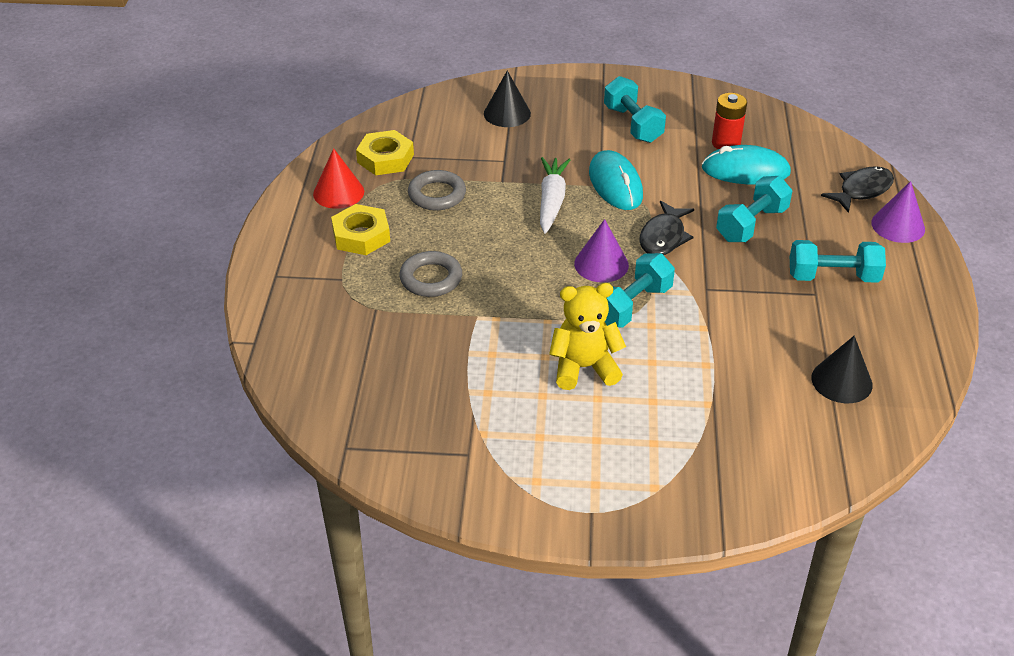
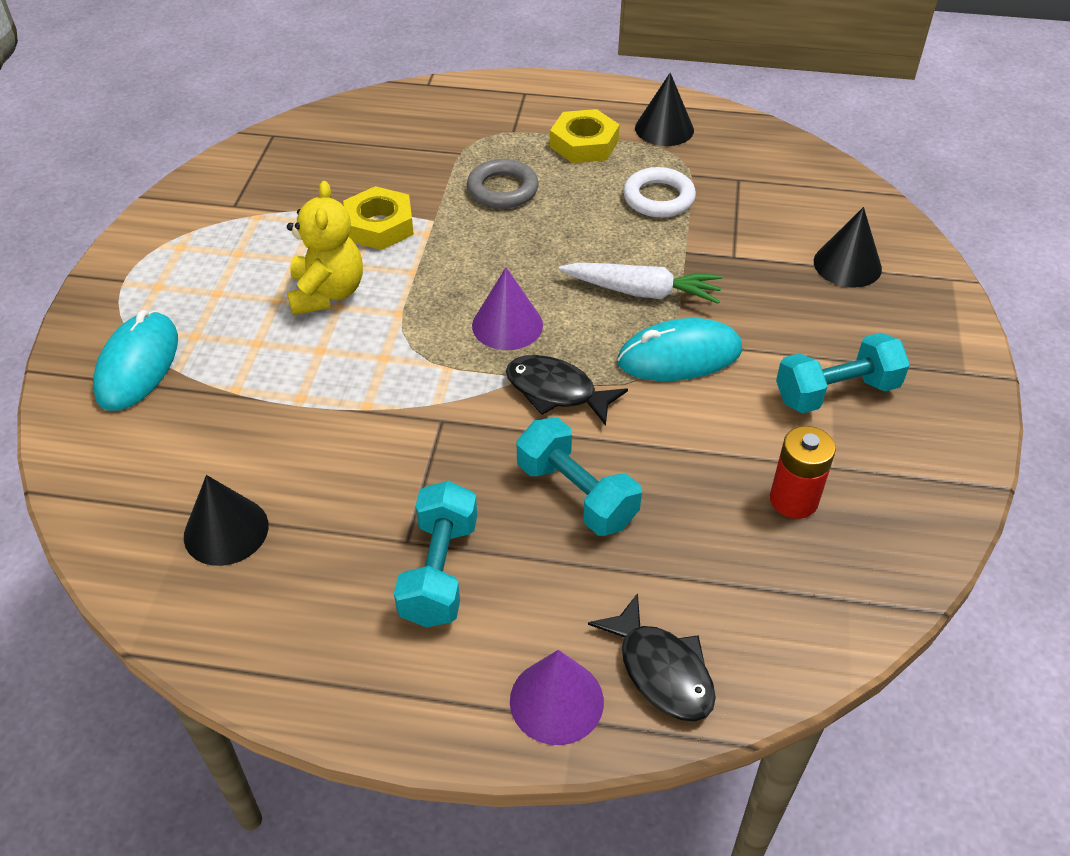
camera: 95 degrees right, 5 degrees up
red cone [313,148,364,209] -> black cone [635,73,694,146]
yellow nut [356,130,414,175] -> yellow nut moved to [343,186,414,250]
grey ring [408,170,466,210] -> white ring [623,167,696,218]
turquoise dumbbell [605,253,675,328] -> none
turquoise mouse [702,145,791,185] -> turquoise mouse moved to [93,310,178,411]

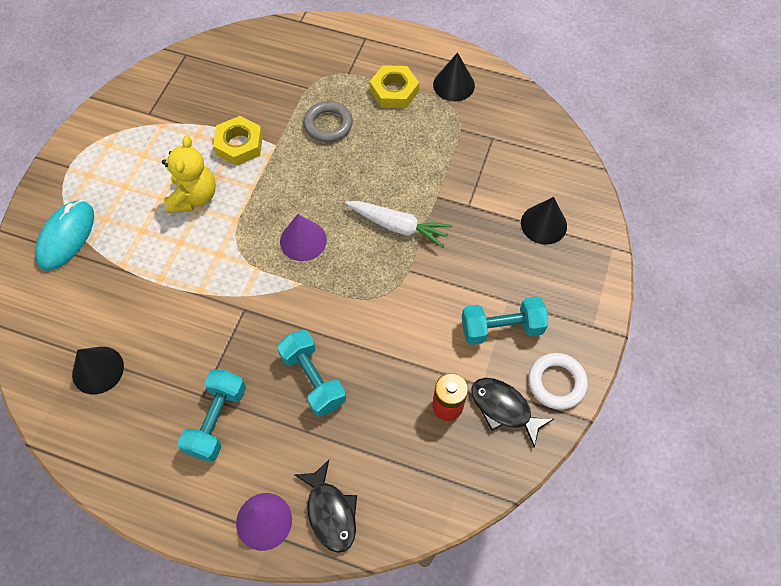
camera: 10 degrees right, 15 degrees up
black fish [506,355,628,426] -> black fish moved to [471,378,554,448]
turquoise mouse [617,318,743,381] -> none
white ring [623,167,696,218] -> white ring moved to [529,353,588,409]

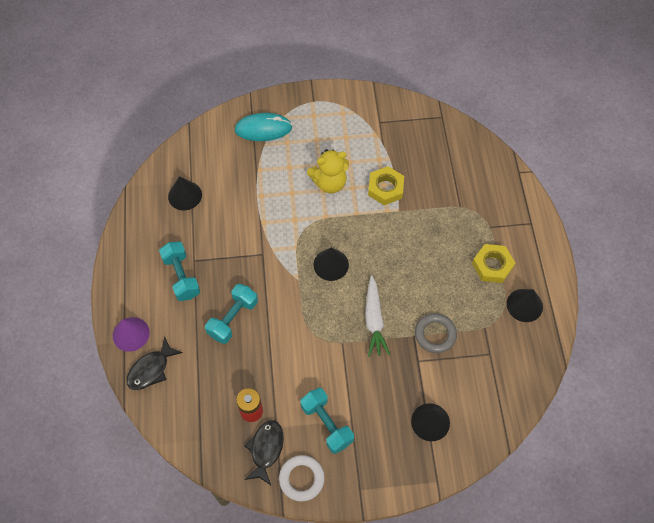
camera: 65 degrees right, 0 degrees up
turquoise dumbbell [178,369,246,462] -> turquoise dumbbell turned 75 degrees clockwise [159,241,200,301]
purple cone [280,214,327,261] -> black cone [313,248,349,281]
grey ring [303,101,353,142] -> grey ring moved to [415,313,457,353]

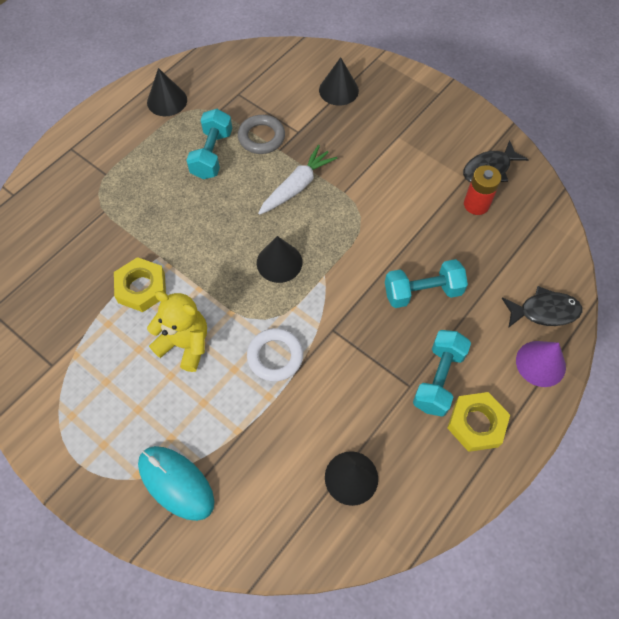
camera: 135 degrees left, 0 degrees up
white ring [279,455,325,501] -> white ring moved to [247,328,303,382]
turquoise dumbbell [300,388,354,454] -> turquoise dumbbell moved to [186,109,232,179]
yellow nut [472,244,515,283] -> yellow nut moved to [447,392,510,452]

